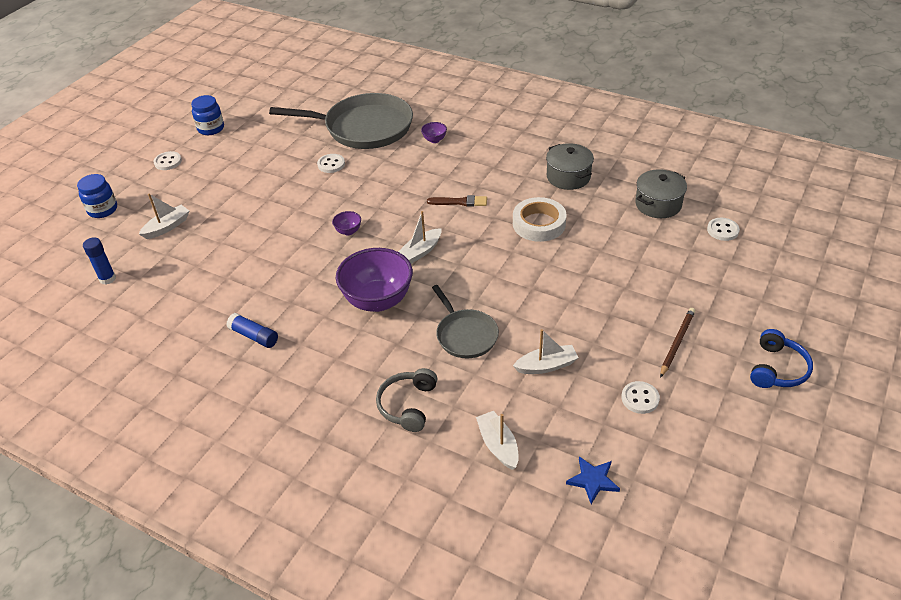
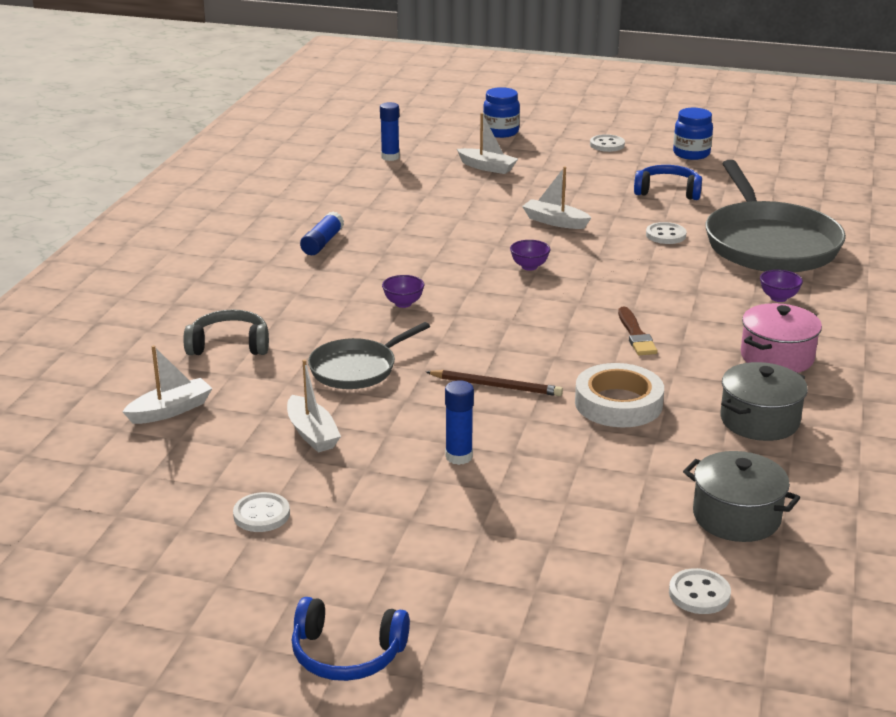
camera: 75 degrees right, 15 degrees down
purple bowl [336,248,413,312] -> purple bowl [382,275,424,308], size x0.42
white boat [398,211,442,264] -> white boat moved to [522,166,591,229]
blue star [566,457,620,504] -> none
brown pencil [660,308,695,378] -> brown pencil moved to [426,370,563,396]
none -> blue glue stick [445,380,474,465]
none -> blue headphones [634,165,702,200]
none -> pink pot [741,303,822,373]

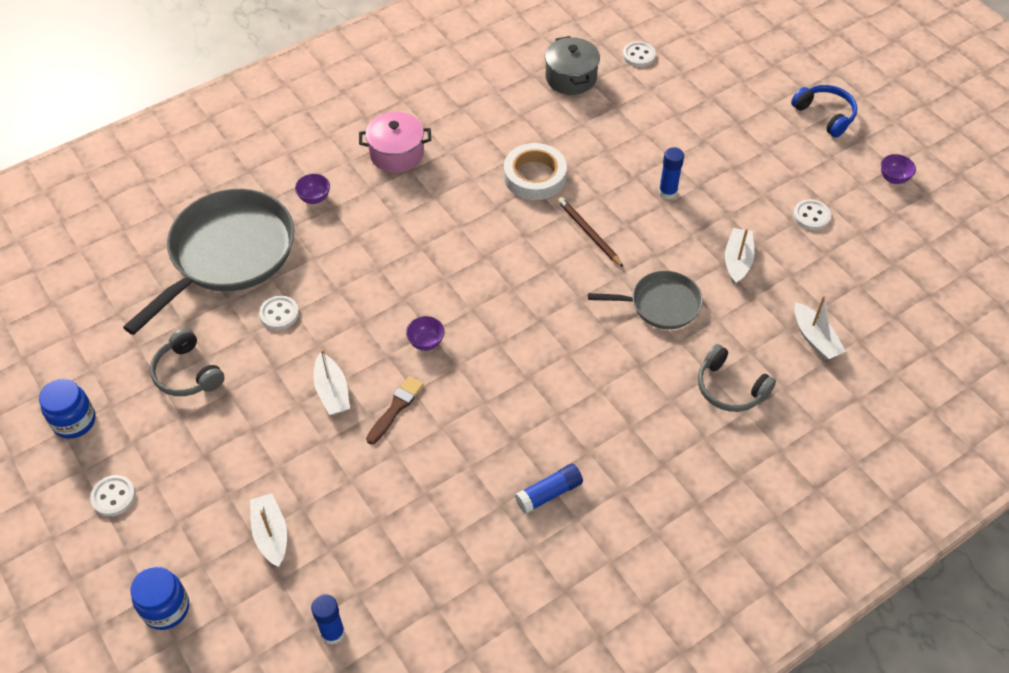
camera: 140 degrees left, 25 degrees up
white boat [122,345,213,424] -> white boat turned 120 degrees counterclockwise [794,296,846,360]
purple bowl [382,275,424,308] -> purple bowl moved to [881,154,916,184]
brown brush [618,306,658,355] -> brown brush moved to [366,376,424,445]
blue headphones [634,165,702,200] -> grey headphones [150,328,224,396]
grey pot [720,362,808,441] -> none

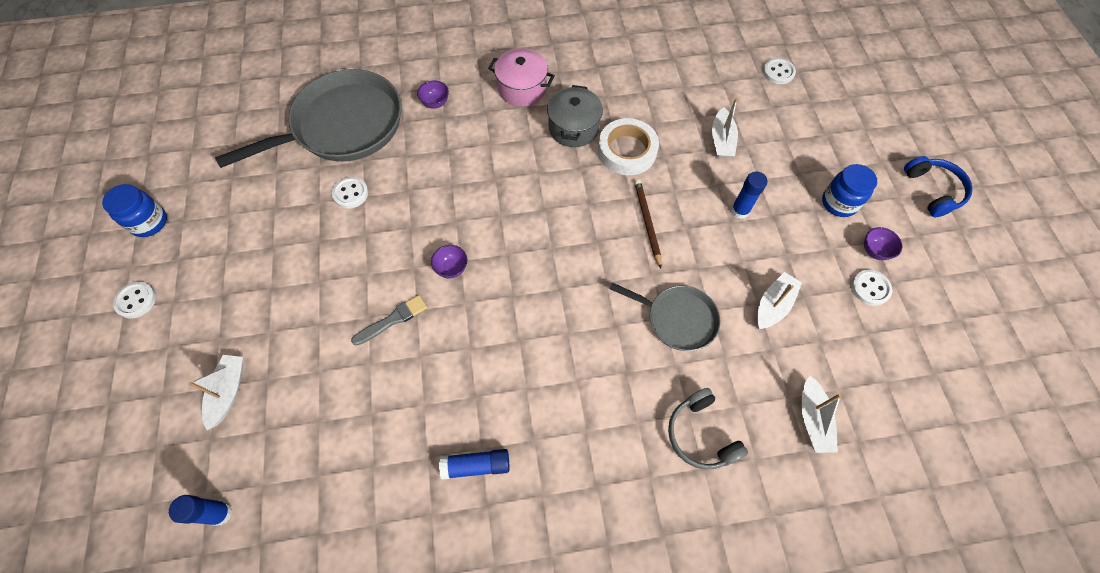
camera: 25 degrees right, 10 degrees up
blue jar [131,566,189,630] -> blue jar moved to [822,164,877,217]
grey headphones [150,328,224,396] -> none
white boat [313,349,350,415] -> white boat moved to [712,98,738,158]
brown brush [366,376,424,445] -> grey brush [351,295,427,346]
grey pot [545,36,600,95] -> grey pot moved to [547,85,603,147]
purple bowl [881,154,916,184] -> purple bowl moved to [864,227,902,260]

